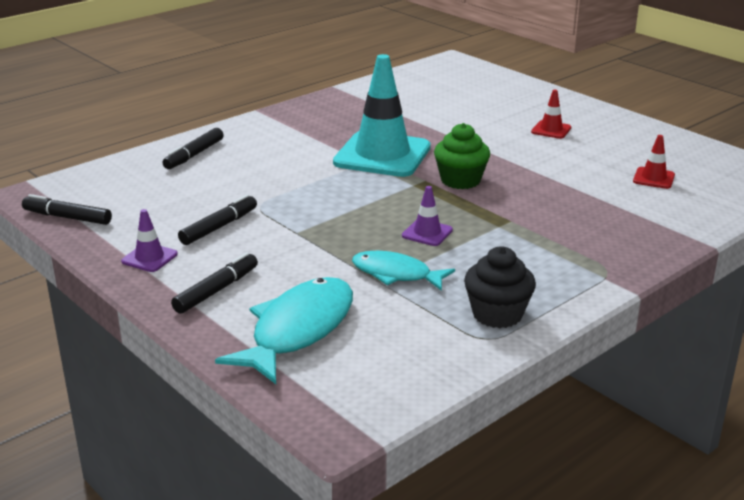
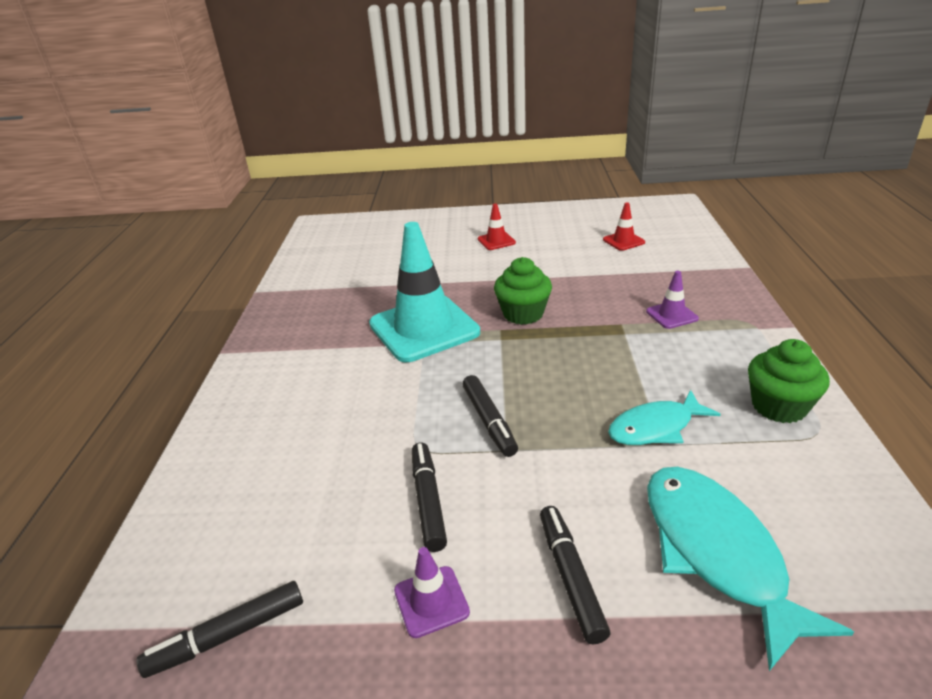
camera: 45 degrees left, 5 degrees up
black marker [162,128,224,169] -> black marker moved to [462,375,518,457]
purple traffic cone [402,186,453,246] -> purple traffic cone moved to [646,271,699,329]
black cupcake [464,246,536,328] -> green cupcake [748,339,830,423]

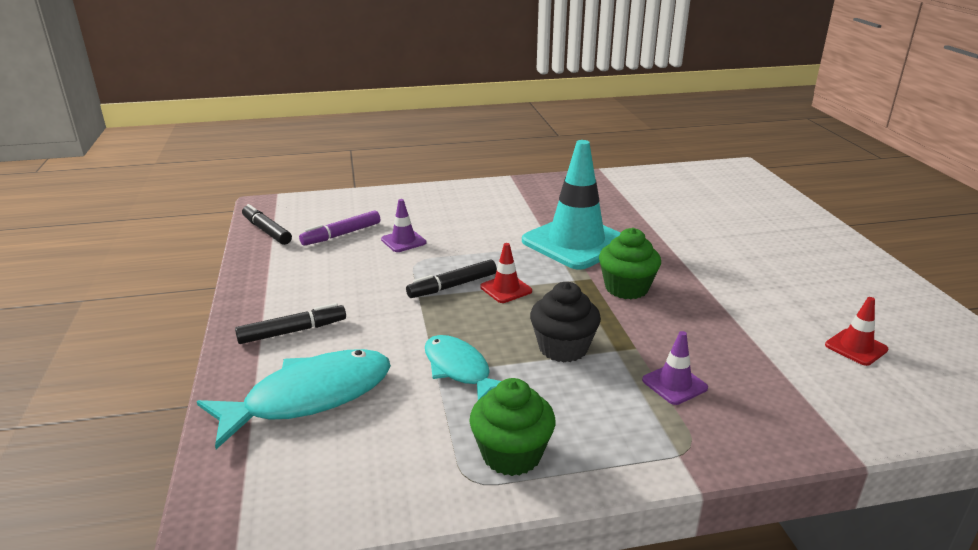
camera: 75 degrees right, 5 degrees down
purple traffic cone [394,547,470,638] -> purple traffic cone moved to [381,199,426,252]
black marker [412,443,447,552] -> none
red traffic cone [478,204,516,250] -> red traffic cone moved to [480,243,532,303]
none -> purple marker [299,210,380,246]
none -> black cupcake [530,282,601,362]

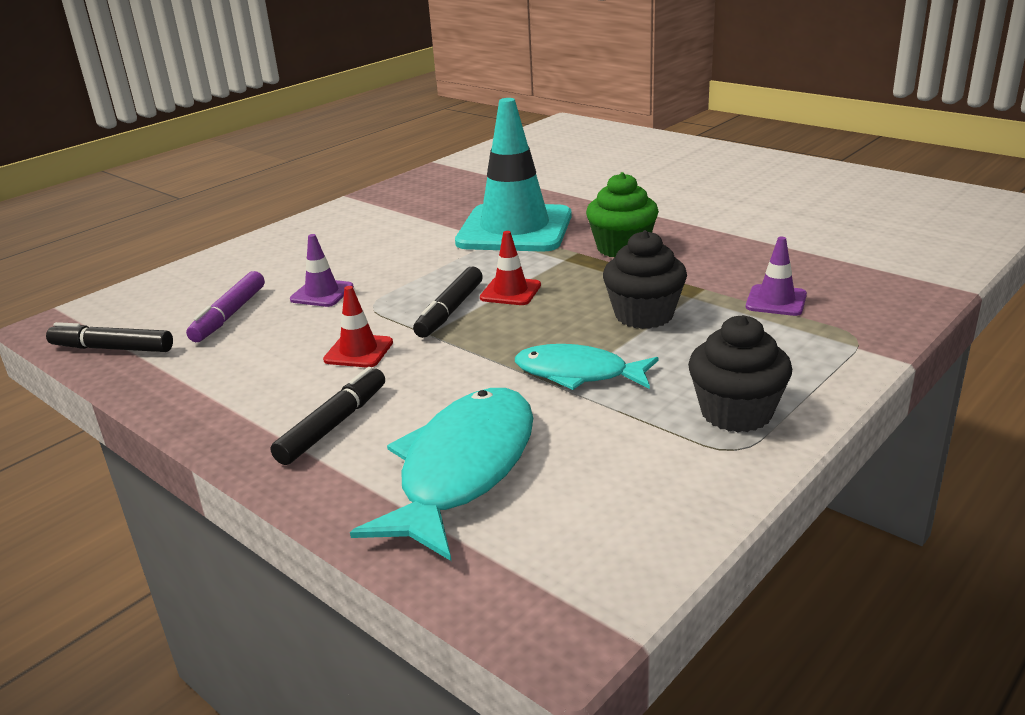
camera: 35 degrees left, 0 degrees up
green cupcake [469,378,556,476] -> black cupcake [688,315,792,432]
red traffic cone [825,297,888,366] -> red traffic cone moved to [323,286,393,368]

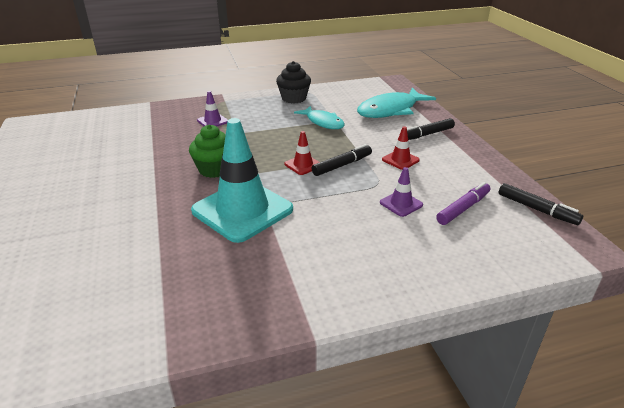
camera: 150 degrees left, 5 degrees up
black cupcake [603,230,687,329] -> none

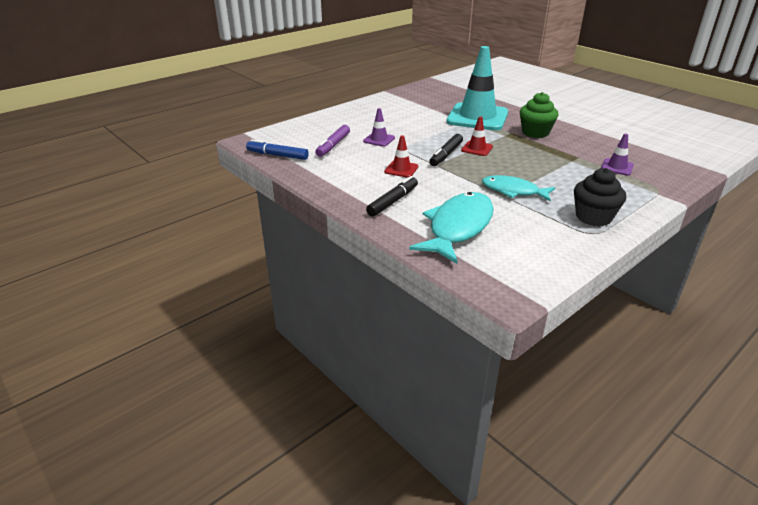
camera: 155 degrees right, 0 degrees up
black marker [499,183,583,225] -> blue marker [246,140,309,160]

